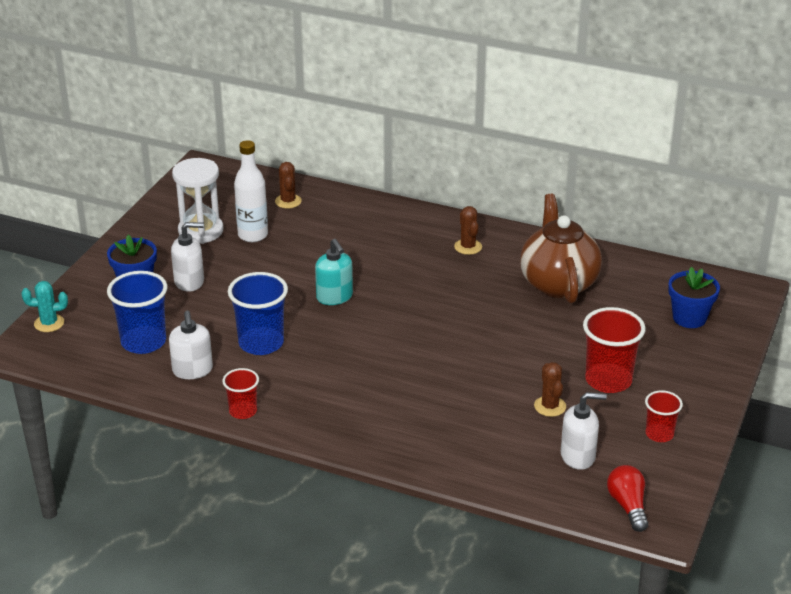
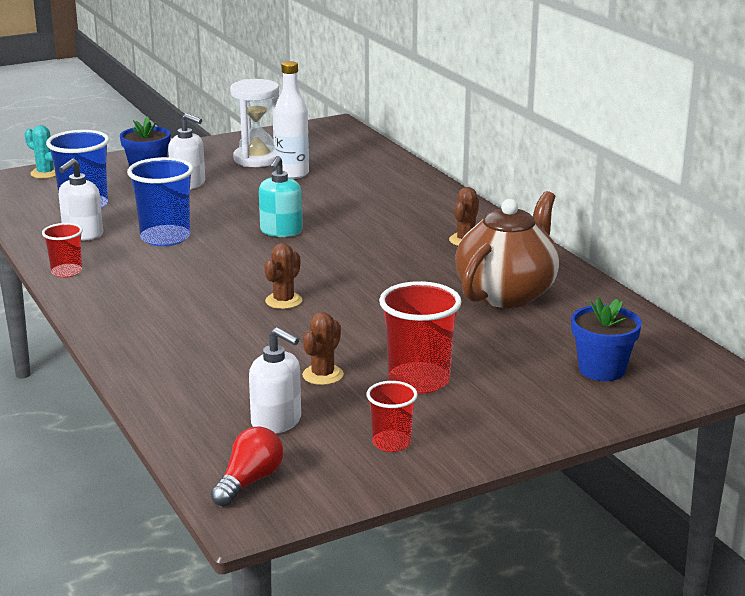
camera: 40 degrees right, 10 degrees down
brown cactus [275,162,302,208] -> brown cactus moved to [264,243,302,309]

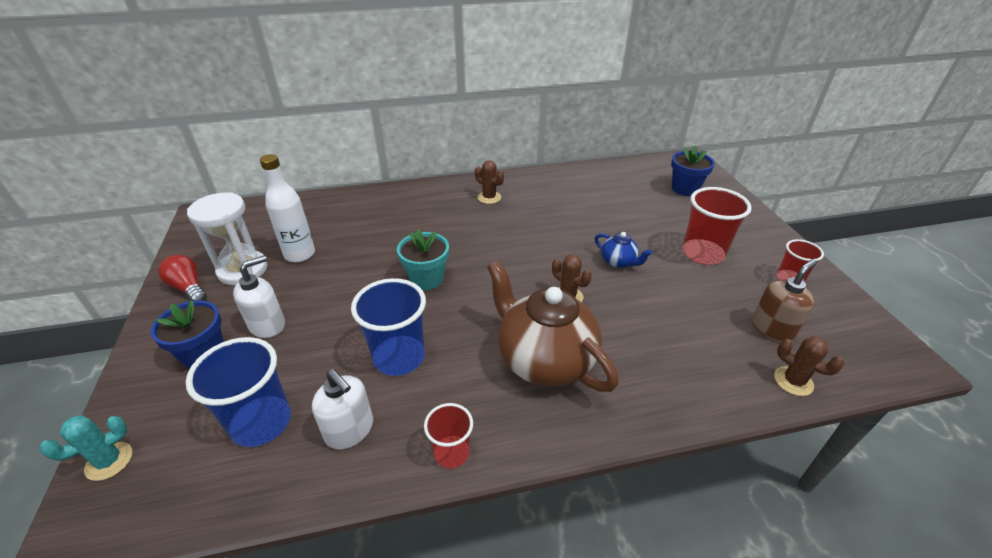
camera: 75 degrees left, 15 degrees up
red light bulb [211,427,283,507] -> red light bulb moved to [159,255,207,301]
white soap dispenser [249,327,301,434] -> brown soap dispenser [752,259,817,341]
turquoise soap dispenser [259,156,303,237] -> turquoise flower pot [397,229,449,290]
brown cactus [302,312,344,385] -> brown cactus moved to [774,336,844,396]
brown teapot [455,191,559,308] -> brown teapot moved to [487,261,619,392]
none -> blue teapot [595,232,652,268]

